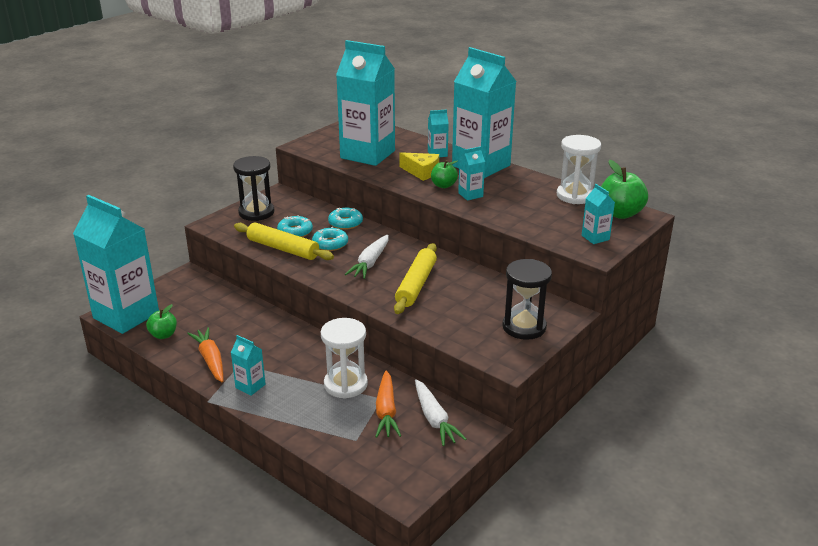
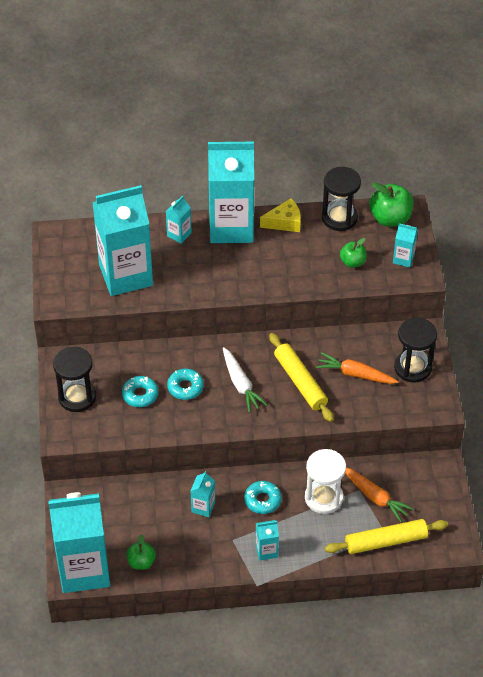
camera: 45 degrees left, 20 degrees up
orange carrot [187,327,224,382] -> orange carrot moved to [316,352,399,384]
yellow rolling pin [234,222,334,260] -> yellow rolling pin moved to [325,519,448,554]
turquoise donut [328,208,363,230] -> turquoise donut moved to [244,481,281,514]
yellow cheese [399,152,439,181] -> yellow cheese moved to [260,198,301,232]
white carrot [415,379,466,446] -> none
green apple [431,160,458,188] -> green apple moved to [340,238,366,268]
turquoise carton [458,146,485,201] -> turquoise carton moved to [191,471,215,517]
white hourglass [557,135,601,204] -> black hourglass [322,167,361,231]

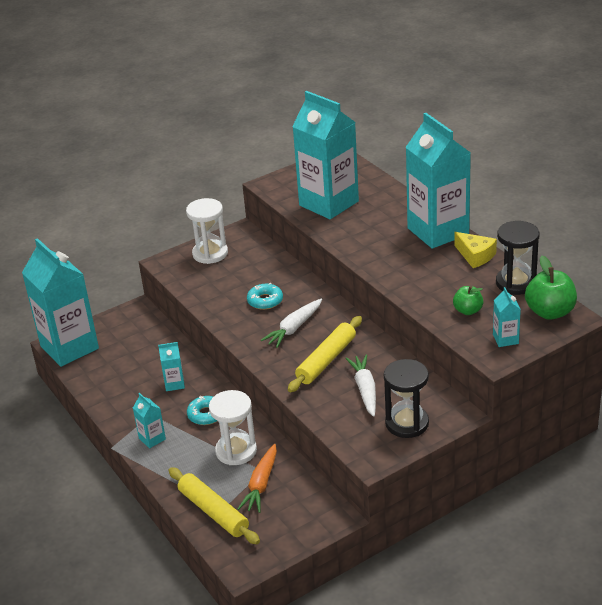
camera: 65 degrees right, 15 degrees down
black hourglass [53,346,96,412] -> white hourglass [186,198,228,264]
turquoise donut [122,376,158,407] -> none
green apple [127,534,156,570] -> none
turquoise carton [166,196,192,244] -> none
orange carrot [316,352,399,384] -> white carrot [345,354,376,417]

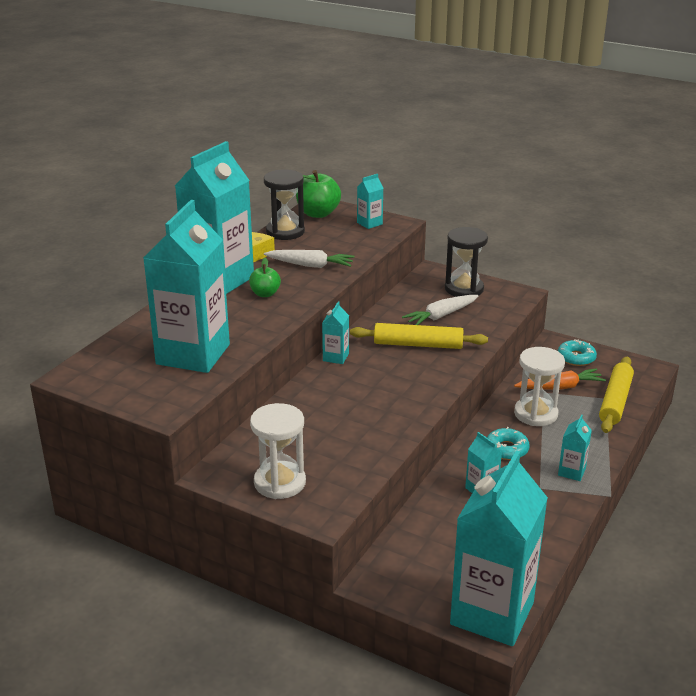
camera: 120 degrees left, 5 degrees down
turquoise donut [247,283,283,310] -> turquoise donut moved to [558,339,597,366]
white carrot [261,299,322,348] -> white carrot moved to [264,250,355,268]
green apple [453,286,484,315] -> green apple moved to [249,258,281,297]
none -> turquoise carton [322,301,349,364]

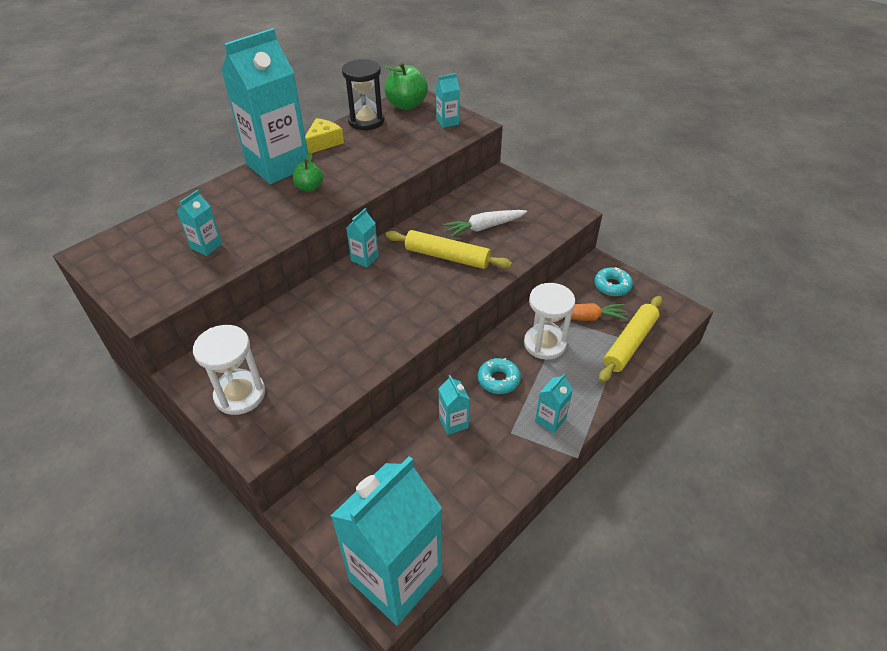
camera: 15 degrees right, 15 degrees up
turquoise carton [143,200,230,373] -> turquoise carton [177,190,223,256], size x0.41
white carrot [264,250,355,268] -> none
black hourglass [445,227,488,297] -> none

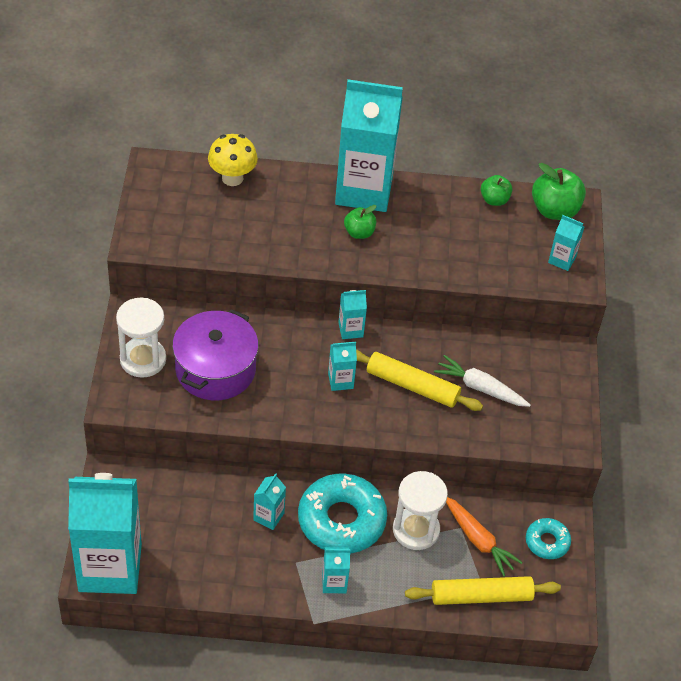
camera: 45 degrees right, 5 degrees up
turquoise carton [177,190,223,256] -> turquoise carton moved to [328,342,357,391]
yellow cheese [305,118,344,153] -> none
black hourglass [342,59,384,130] -> green apple [481,175,512,206]
yellow rolling pin [386,230,512,269] -> yellow rolling pin turned 45 degrees counterclockwise [356,349,483,411]
turquoise donut [478,358,521,394] -> turquoise donut [298,473,387,554], size x1.96
none -> purple pot [172,309,259,400]
none -> yellow mushroom [208,134,258,186]

